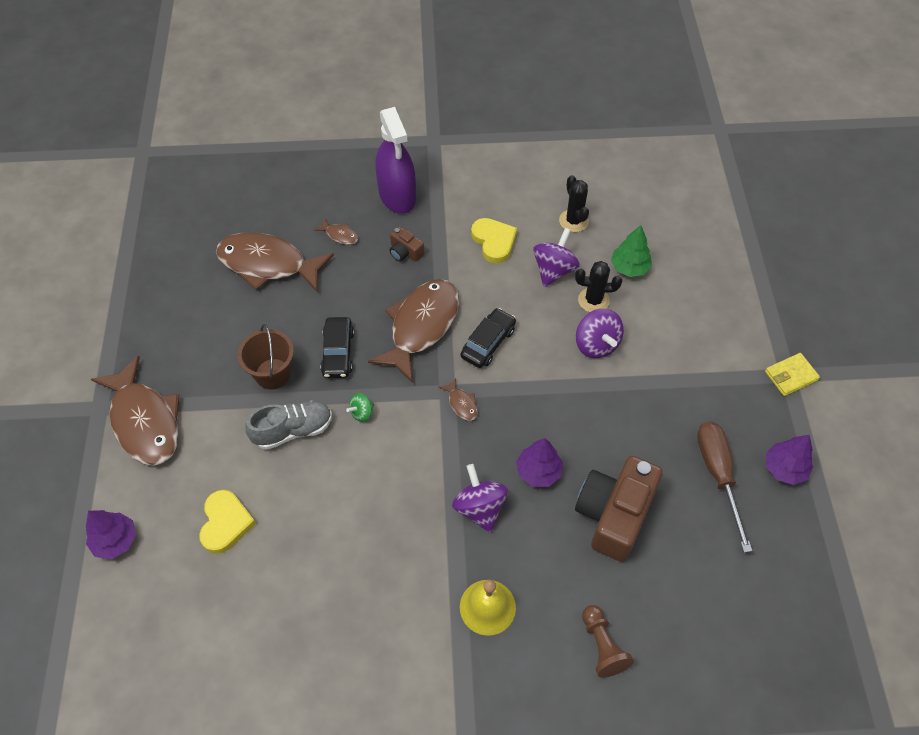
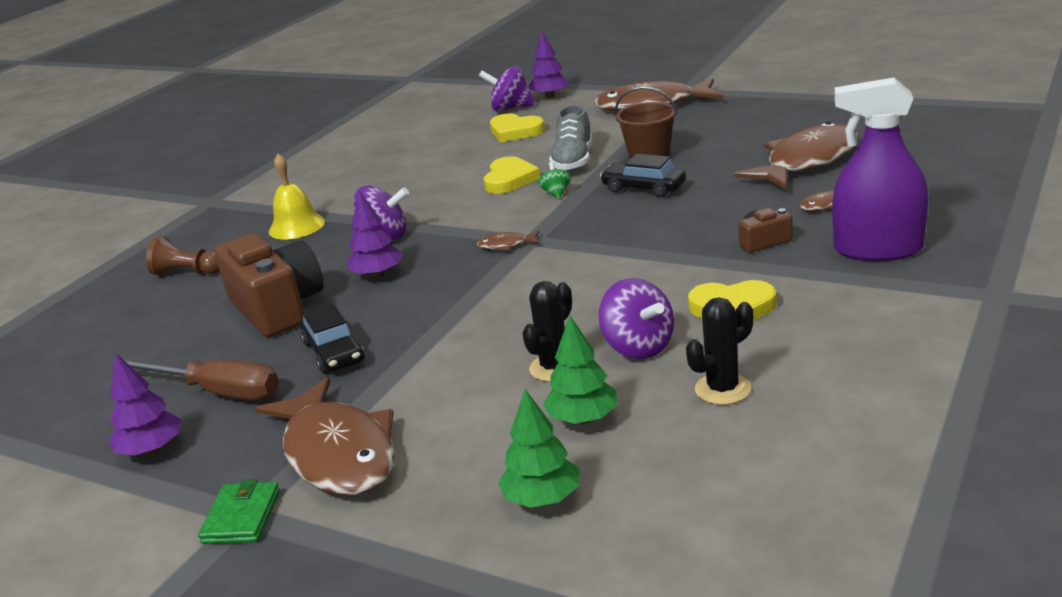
camera: 125 degrees right, 30 degrees down
brown fish [368,279,459,383] -> brown fish moved to [255,377,395,495]
black car [461,308,516,368] -> black car moved to [301,303,365,374]
black cactus [559,175,589,232] -> black cactus turned 45 degrees counterclockwise [686,297,753,405]
purple spinning top [576,309,624,358] -> purple spinning top moved to [479,65,535,111]
yellow wallet [765,353,820,396] -> green wallet [198,479,280,544]
none -> yellow heart [484,156,540,194]
none -> green tree [498,389,579,508]

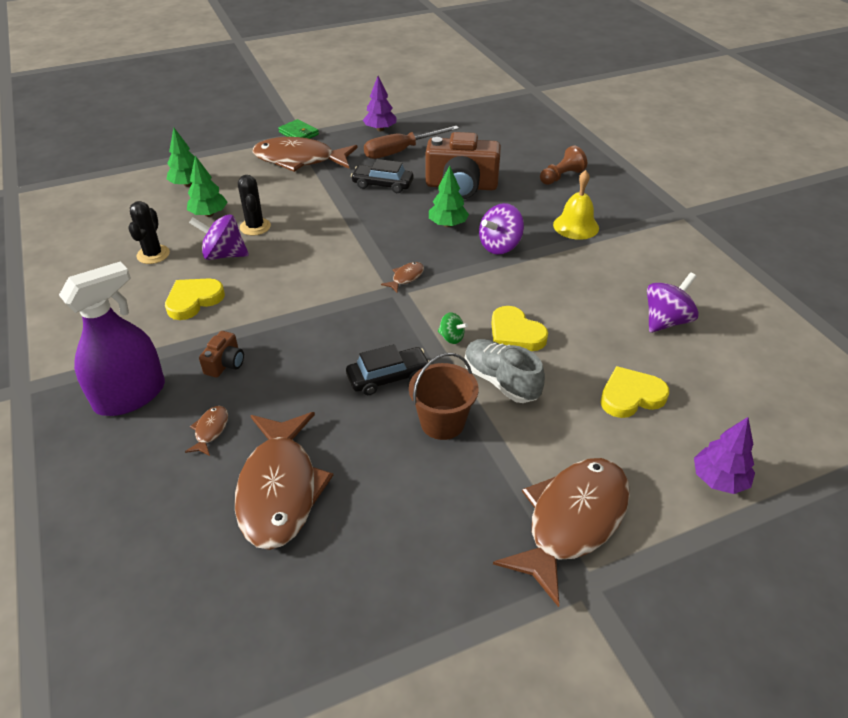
camera: 125 degrees right, 15 degrees up
purple tree [347,191,403,278] -> green tree [429,165,469,227]
purple spinning top [479,65,535,111] -> purple spinning top moved to [647,272,699,333]

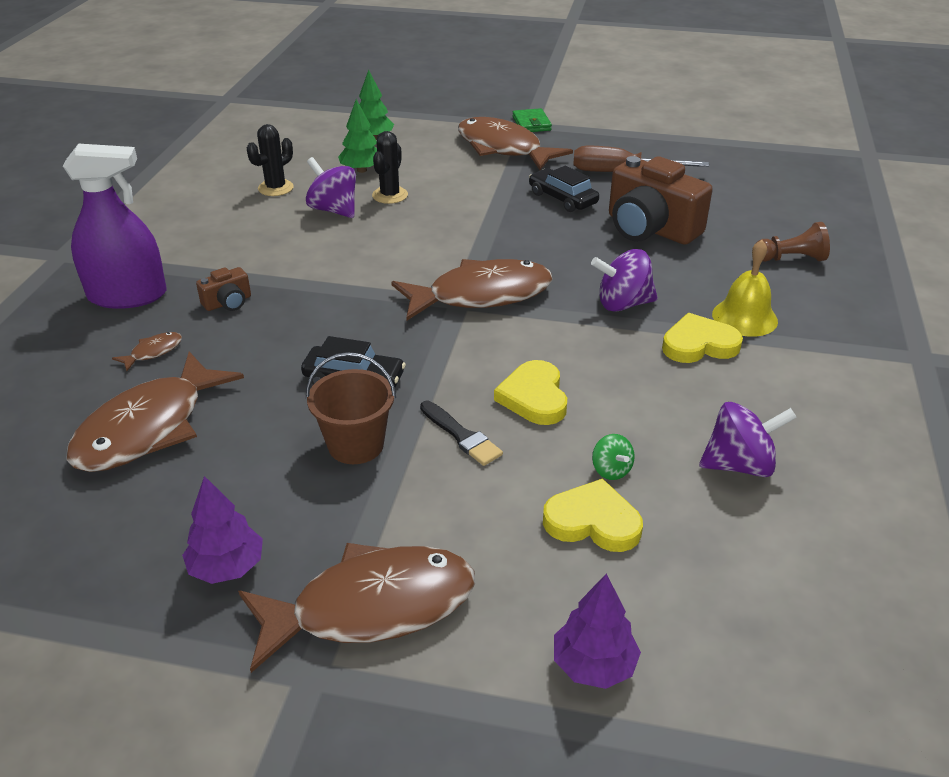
camera: 35 degrees right, 5 degrees down
yellow heart [165,279,225,320] -> yellow heart moved to [662,313,743,363]
purple tree [363,76,396,131] -> purple tree moved to [182,476,263,584]
brown fish [381,262,424,293] -> brown fish [391,259,553,320], size x2.49
green tree [429,165,469,227] -> none
green spinning top [438,312,468,344] -> green spinning top moved to [592,434,635,480]
grey shoe [465,339,545,403] -> black brush [420,401,503,466]

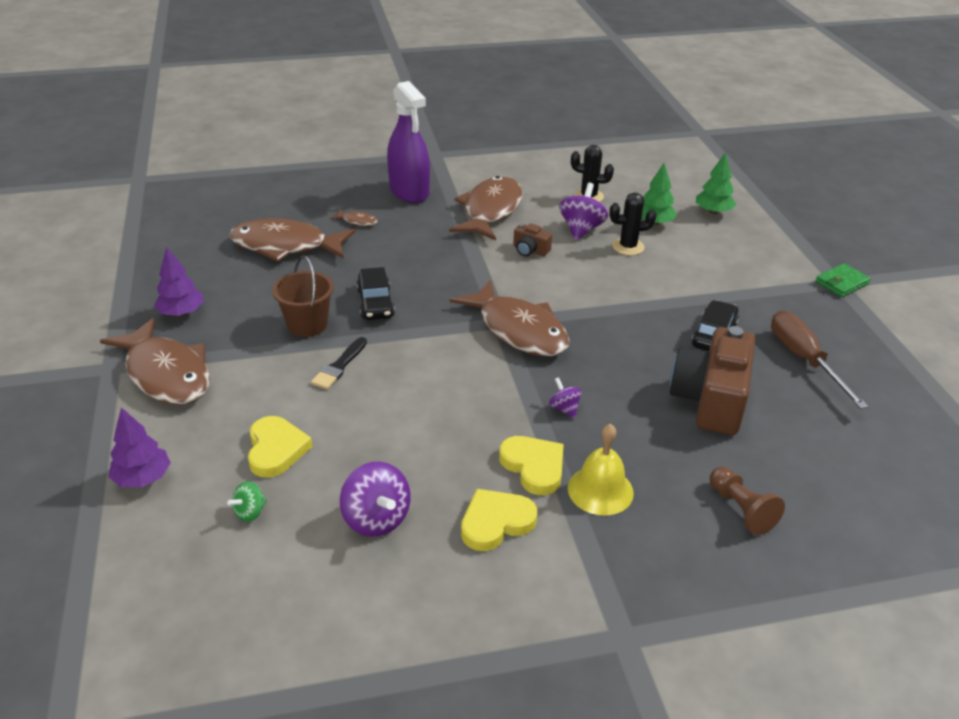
camera: 65 degrees right, 0 degrees up
brown camera [196,267,251,311] -> brown camera moved to [513,223,552,257]
brown fish [458,117,573,170] -> brown fish moved to [449,176,522,241]
yellow heart [494,360,567,425] -> yellow heart moved to [461,489,537,551]
purple spinning top [591,249,658,312] -> purple spinning top [549,377,582,418], size x0.55
green spinning top [592,434,635,480] -> green spinning top moved to [227,481,267,522]

